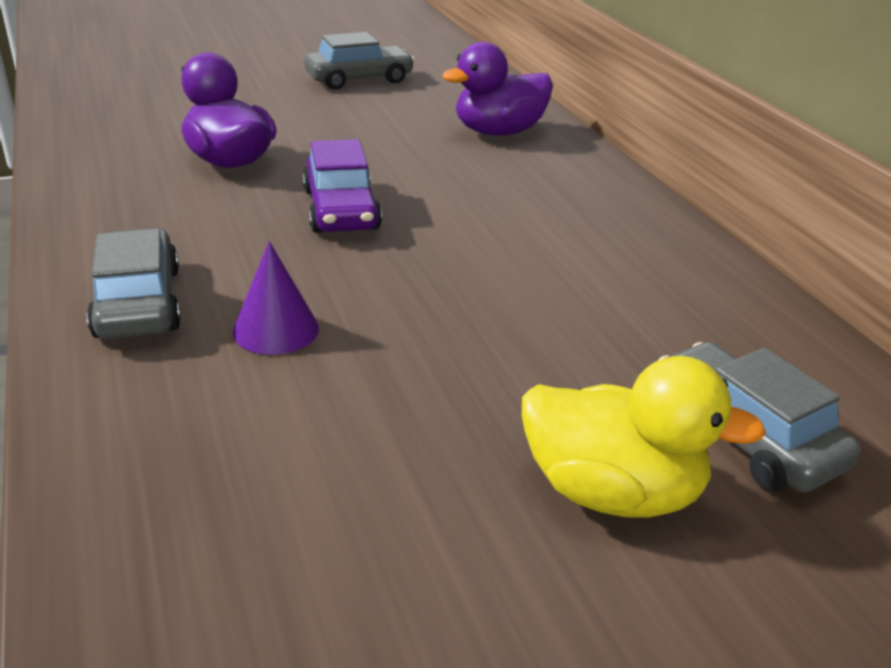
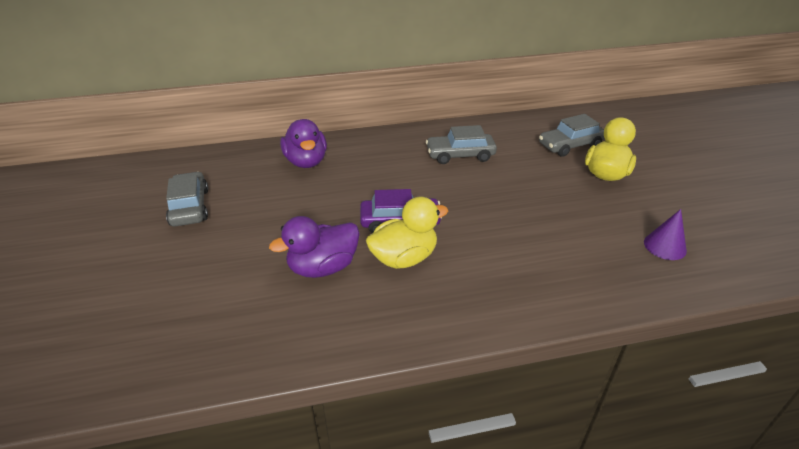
camera: 80 degrees left, 5 degrees up
grey car [87,228,181,339] -> grey car moved to [426,125,497,164]
purple cone [233,241,319,355] -> purple cone moved to [644,209,687,260]
none -> yellow duck [366,197,448,269]

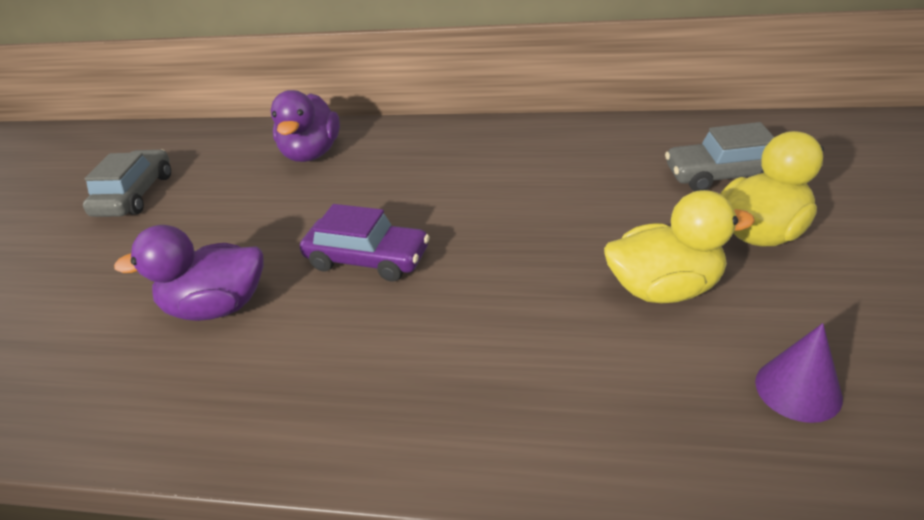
camera: 25 degrees right, 0 degrees up
yellow duck [366,197,448,269] -> yellow duck moved to [604,190,755,303]
grey car [426,125,497,164] -> none

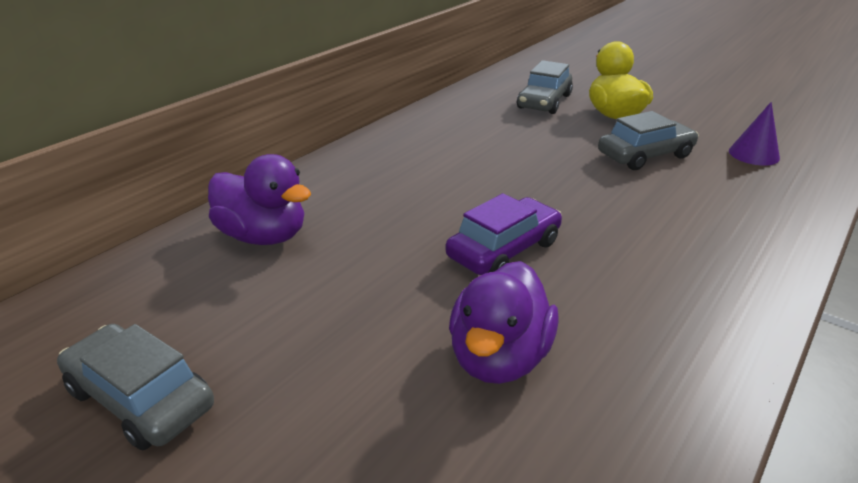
camera: 65 degrees left, 5 degrees down
yellow duck [604,190,755,303] -> grey car [598,111,699,170]

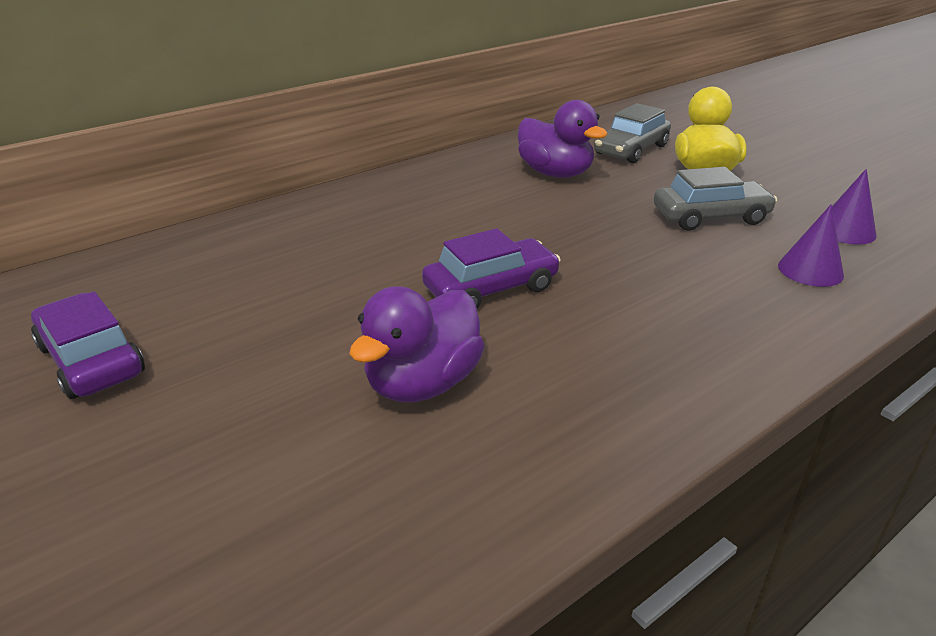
camera: 15 degrees right, 0 degrees up
grey car [57,324,214,450] -> purple car [31,292,145,399]
purple duck [208,154,311,245] -> purple duck moved to [518,100,608,178]
none -> purple cone [778,204,844,287]

